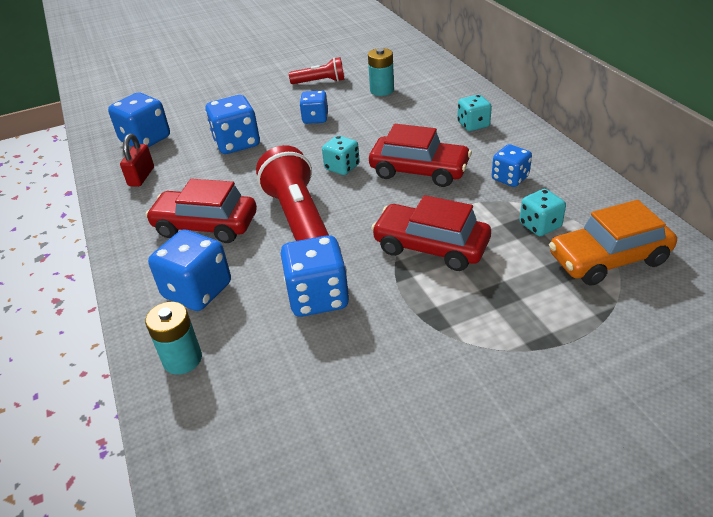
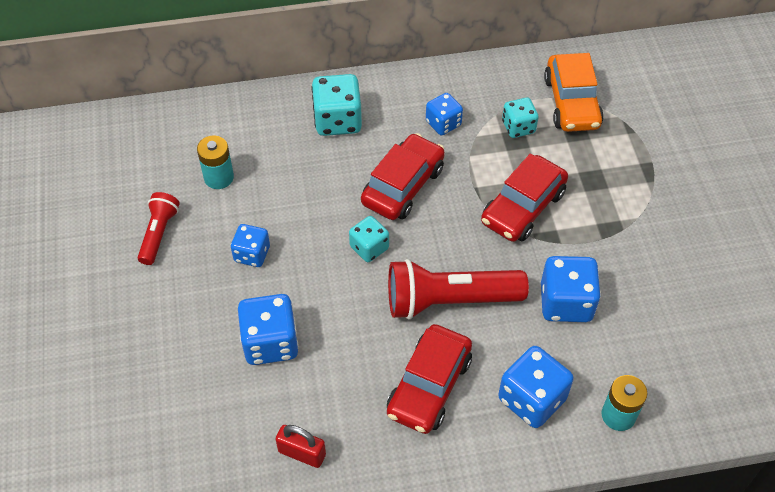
camera: 80 degrees left, 15 degrees up
blue dice [108,92,170,147] -> none
turquoise dice [457,95,492,131] -> turquoise dice [311,74,362,136], size x1.60

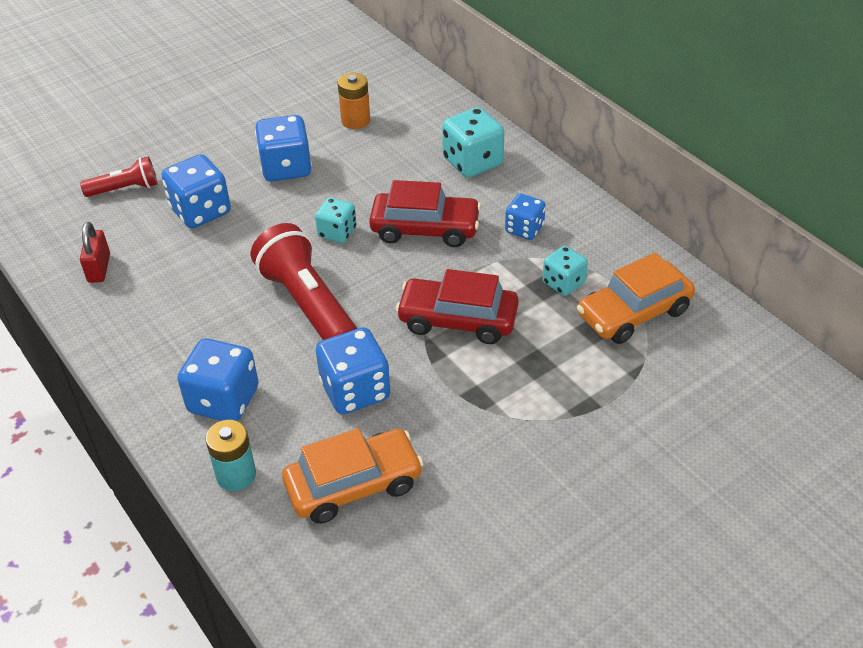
camera: 65 degrees right, 10 degrees down
red flashlight [137,192,180,265] -> red flashlight moved to [80,157,157,197]
turquoise battery [197,135,234,189] -> orange battery [338,73,370,129]
blue dice [231,224,270,267] -> blue dice [255,115,312,181], size x1.60
red car [387,324,472,434] -> none
none -> orange car [282,428,424,524]

